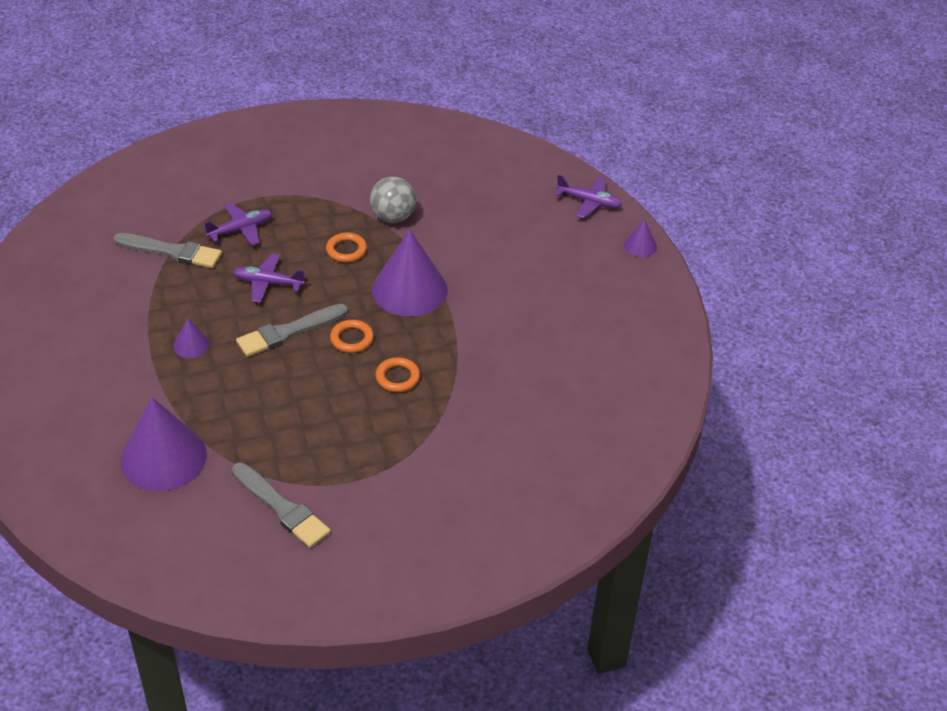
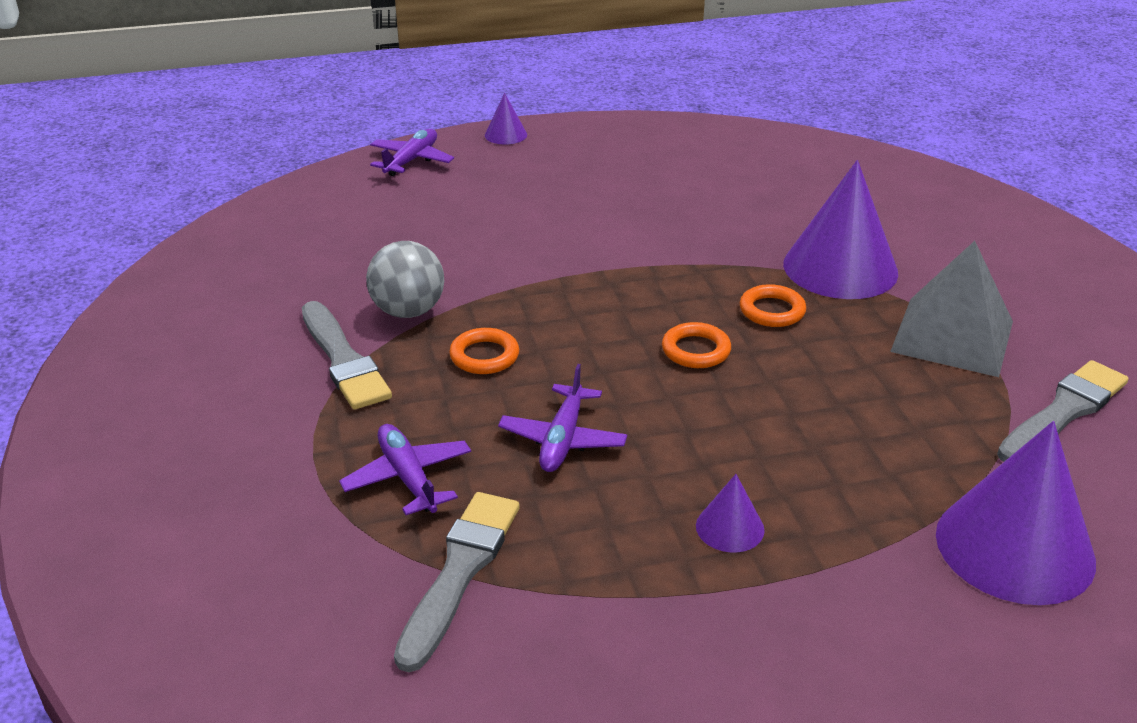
camera: 85 degrees left, 10 degrees down
grey brush [236,304,348,357] -> grey brush moved to [302,301,392,410]
purple cone [372,229,448,317] -> purple cone moved to [783,160,898,299]
none -> grey pyramid [890,241,1013,377]

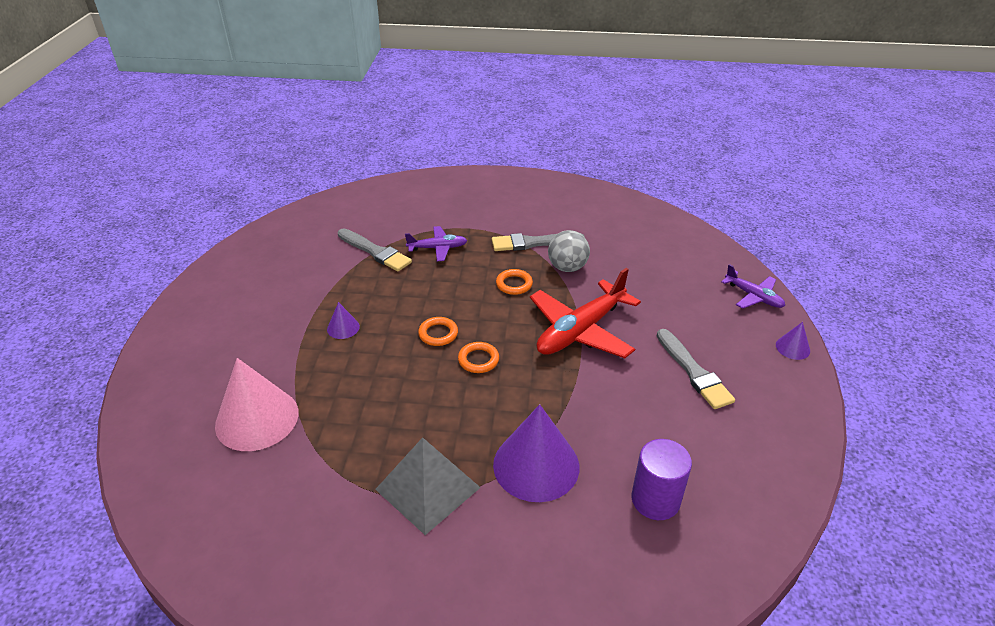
camera: 110 degrees right, 5 degrees up
purple plane [498,364,627,472] -> none
orange ring [740,284,806,327] -> orange ring moved to [418,317,458,346]
purple cone [936,421,1096,605] -> pink cone [215,358,299,451]
grey brush [997,360,1129,462] -> grey brush moved to [657,329,735,409]
none -> red plane [530,268,641,358]
none -> purple cylinder [631,439,692,520]

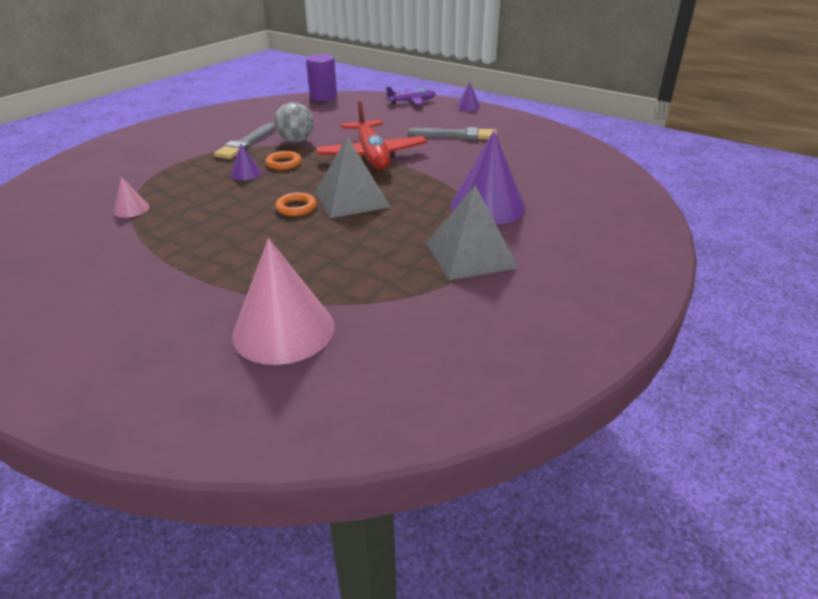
camera: 60 degrees left, 5 degrees down
purple cone [327,302,360,339] -> purple cone moved to [231,143,262,180]
grey brush [338,228,412,271] -> pink cone [114,177,149,218]
purple plane [405,226,468,261] -> none
orange ring [458,342,499,373] -> grey pyramid [315,136,390,218]
purple cylinder [631,439,692,520] -> purple cylinder moved to [306,54,337,101]

